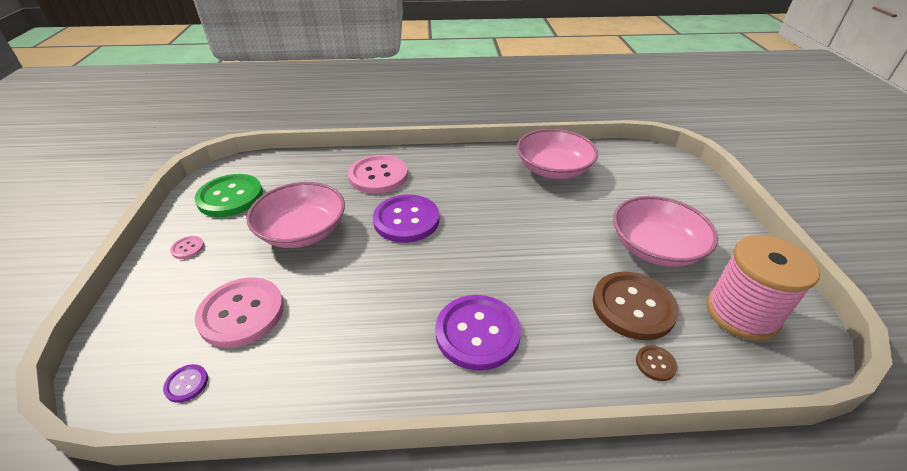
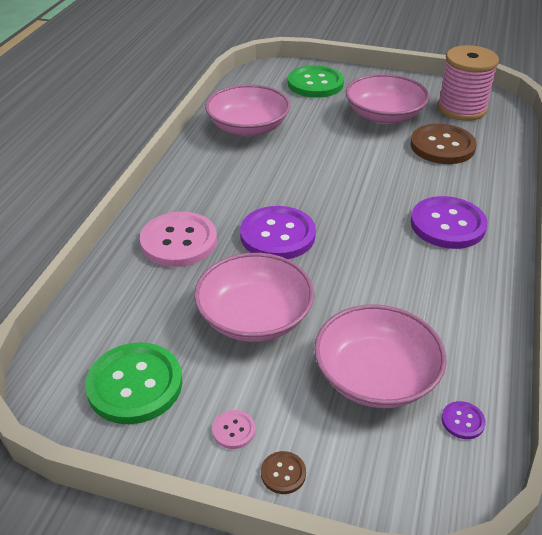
camera: 70 degrees left, 0 degrees up
pink button [195,277,284,348] -> pink bowl [314,304,447,408]
brown button [636,345,677,381] -> brown button moved to [261,451,306,494]
none -> green button [288,65,344,98]

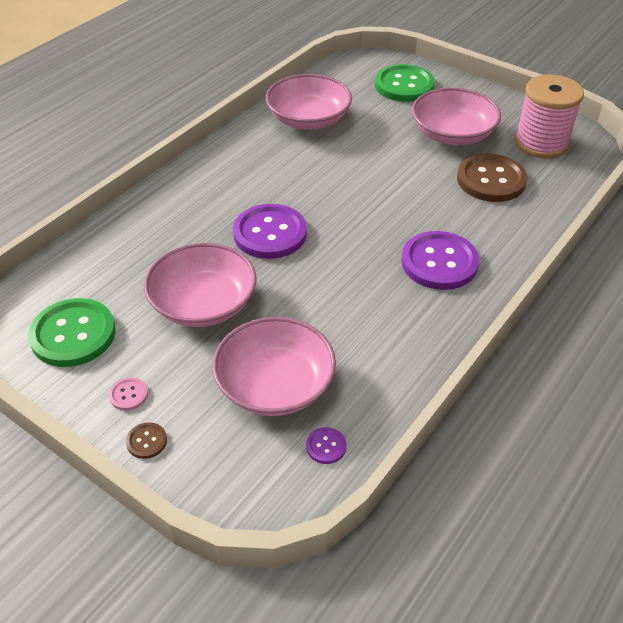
camera: 20 degrees right, 5 degrees up
pink button [140,212,217,267] -> none

